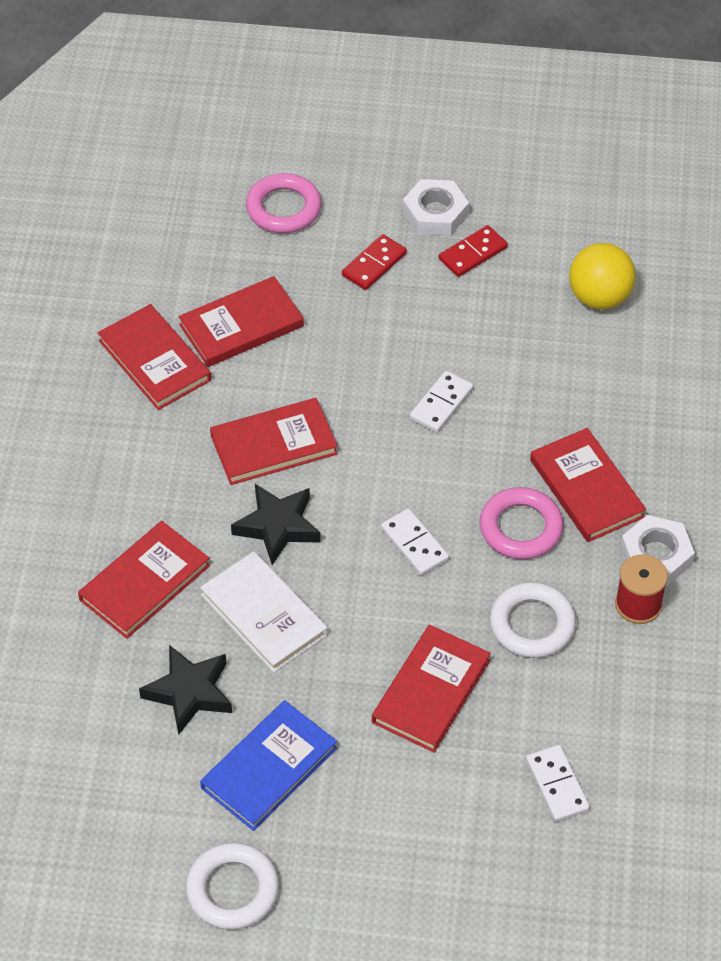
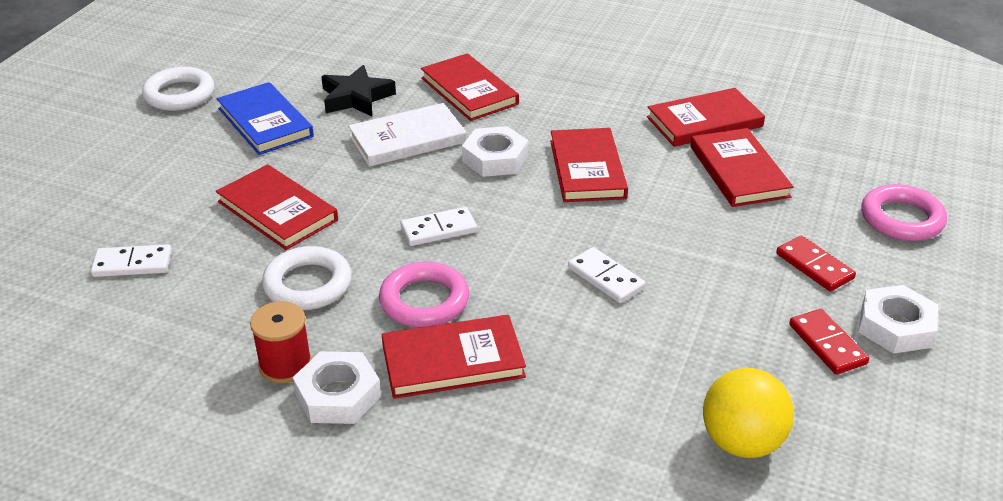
camera: 105 degrees right, 15 degrees down
black star [231,484,321,565] -> white nut [462,126,528,177]

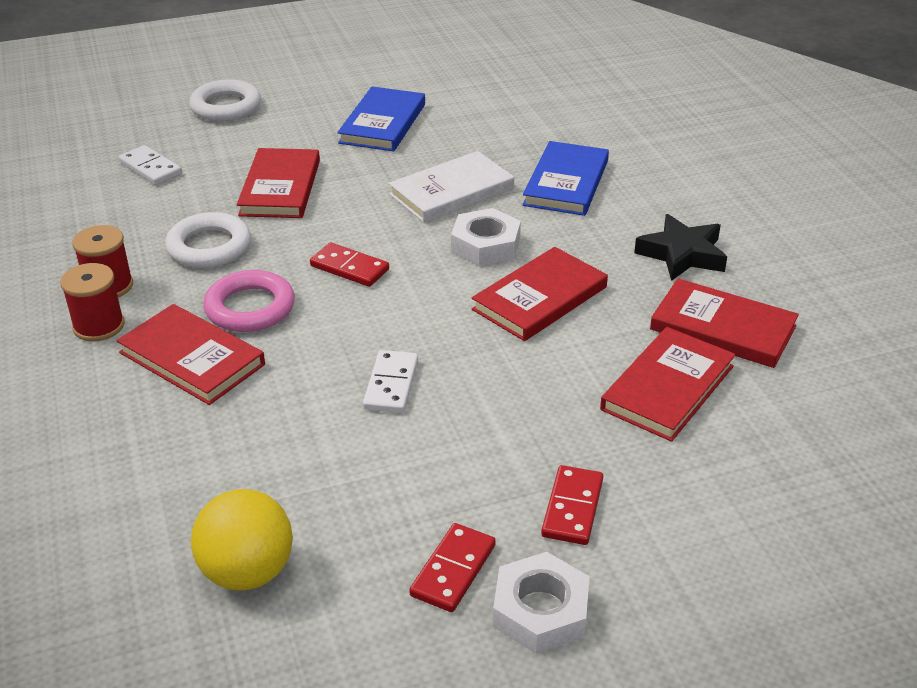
camera: 50 degrees right, 0 degrees up
white ring [142,67,214,111] -> white ring moved to [189,79,261,121]
white nut [293,351,381,424] -> red spool [60,263,125,341]
black star [321,65,396,116] -> black star moved to [634,214,727,281]
white book [348,103,466,167] -> white book turned 60 degrees counterclockwise [389,151,514,223]
white domino [401,207,477,246] -> red domino [310,242,389,287]
red book [421,53,519,121] -> blue book [523,141,609,216]
pink ring [861,184,947,241] -> none

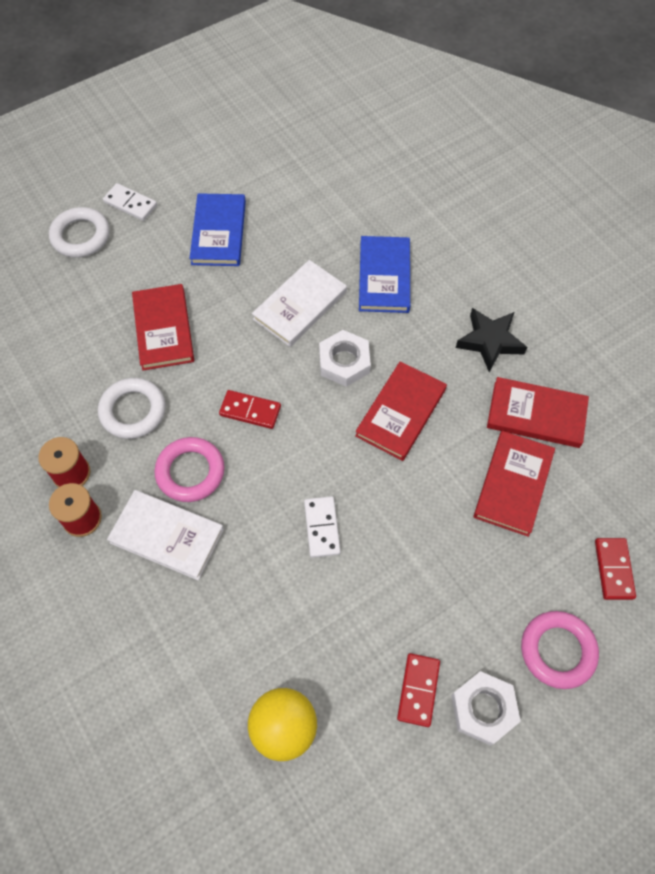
camera: 15 degrees left, 25 degrees up
red book [116,304,265,405] -> white book [107,490,224,581]
white domino [119,145,182,185] -> white domino moved to [103,183,157,221]
red domino [541,465,603,545] -> red domino moved to [595,538,636,600]
none -> pink ring [521,611,599,689]

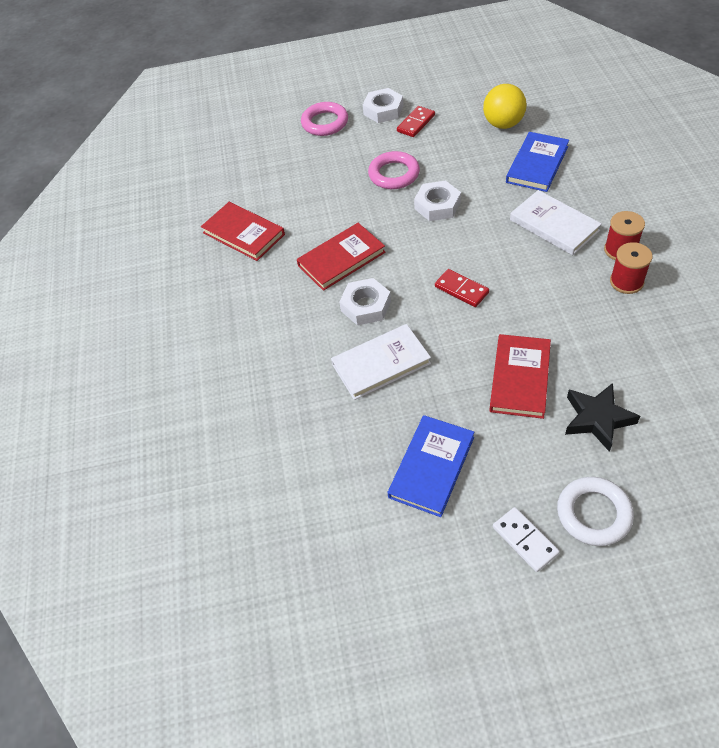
camera: 150 degrees left, 10 degrees down
white ring [98,378,166,439] -> none
pink ring [155,437,225,502] -> pink ring moved to [368,151,420,189]
white domino [304,496,341,558] -> white nut [414,181,461,221]
blue book [359,236,410,313] -> blue book moved to [506,132,569,192]
black star [456,308,527,372] -> black star moved to [565,383,640,452]
red book [474,431,555,537] -> none
red domino [595,538,636,600] -> none

